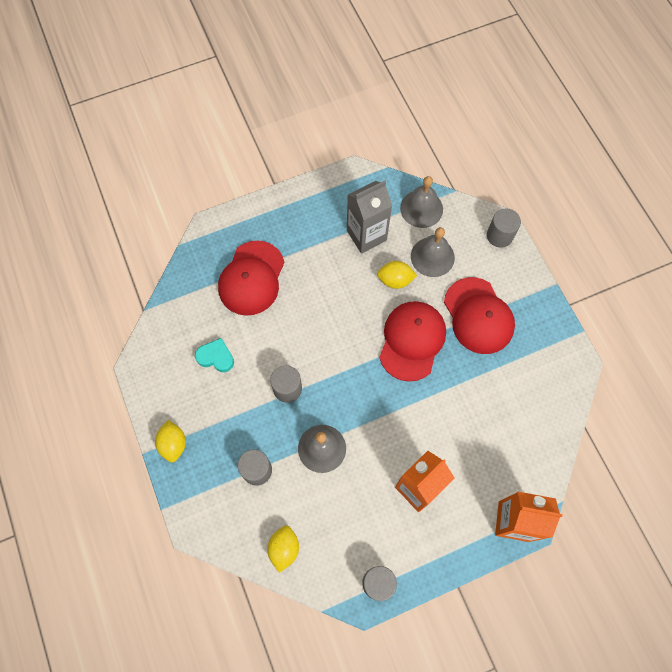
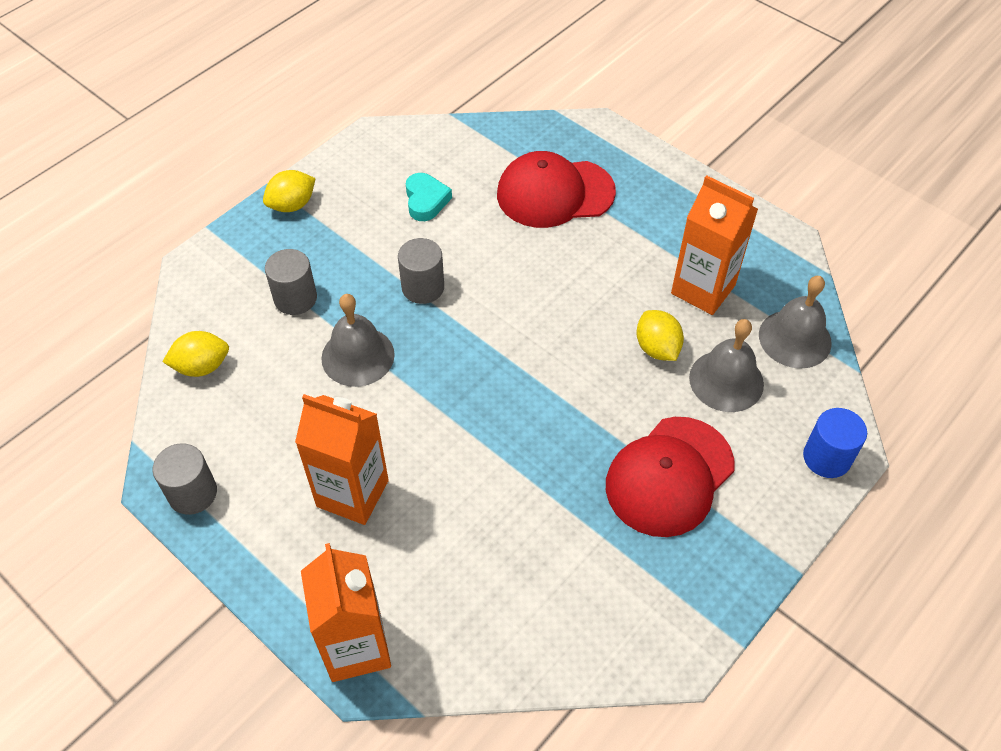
camera: 65 degrees right, 15 degrees down
grey carton [347,181,392,253] -> orange carton [671,175,758,315]
red cap [379,301,446,382] -> none
grey cylinder [487,209,521,248] -> blue cylinder [803,408,867,478]

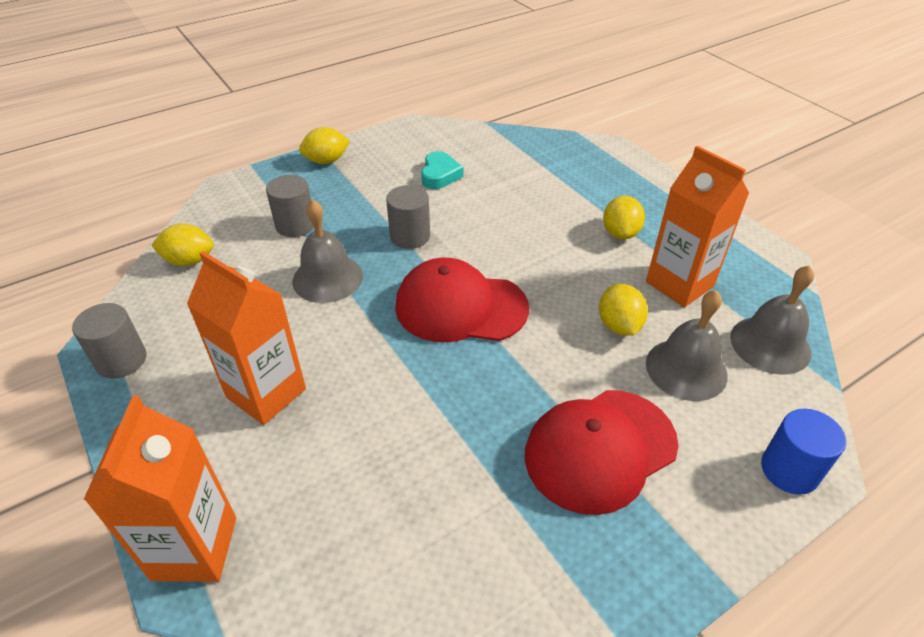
camera: 15 degrees right, 10 degrees down
red cap [497,151,616,228] -> red cap moved to [395,258,529,342]
none -> yellow lemon [603,196,645,240]

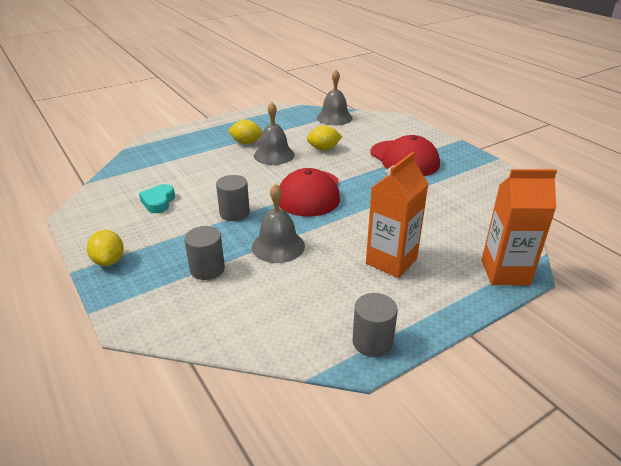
camera: 90 degrees left, 10 degrees down
yellow lemon [151,224,214,266] -> none
turquoise heart [421,151,463,189] -> turquoise heart turned 90 degrees counterclockwise [139,184,175,213]
orange carton [646,146,749,307] -> none
grey bell [646,290,728,401] -> grey bell moved to [254,102,295,165]
blue cylinder [761,409,846,495] -> none

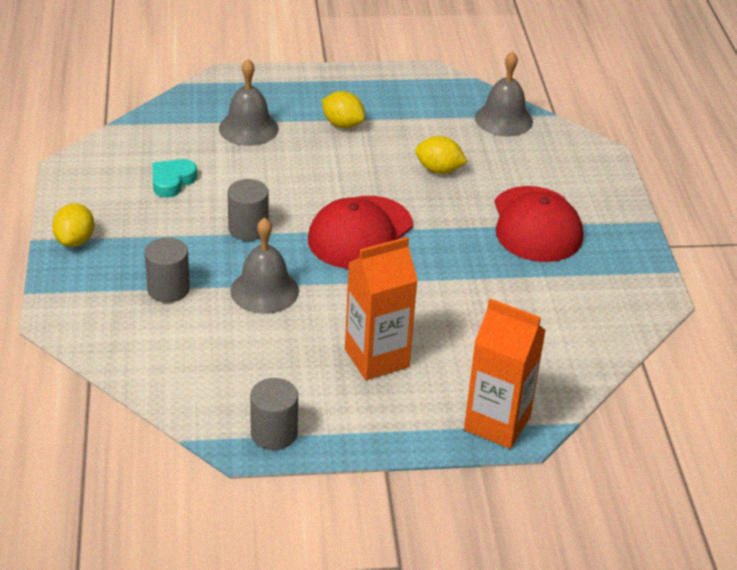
camera: 25 degrees right, 5 degrees up
grey bell [254,102,295,165] -> grey bell moved to [219,59,279,146]

